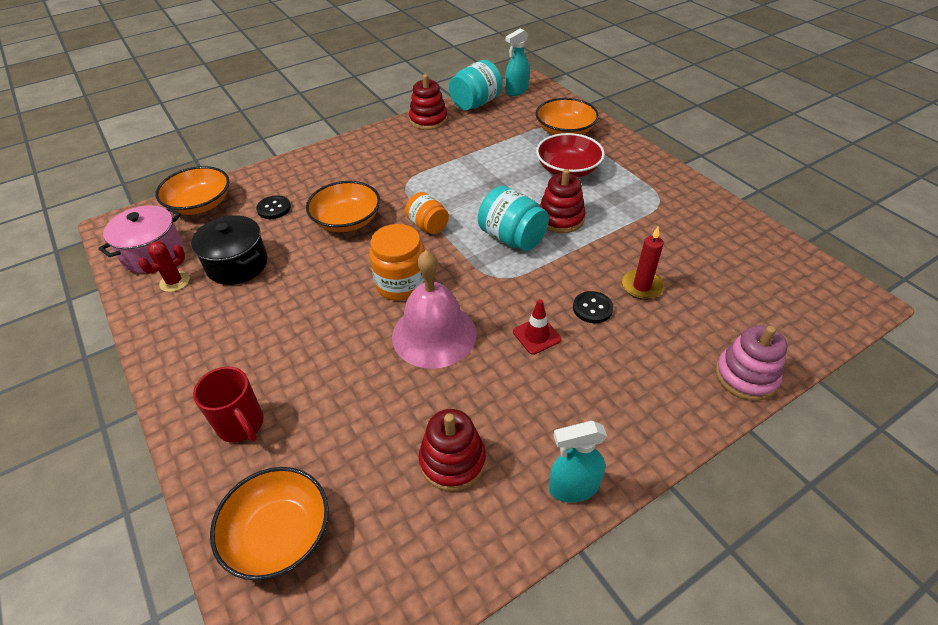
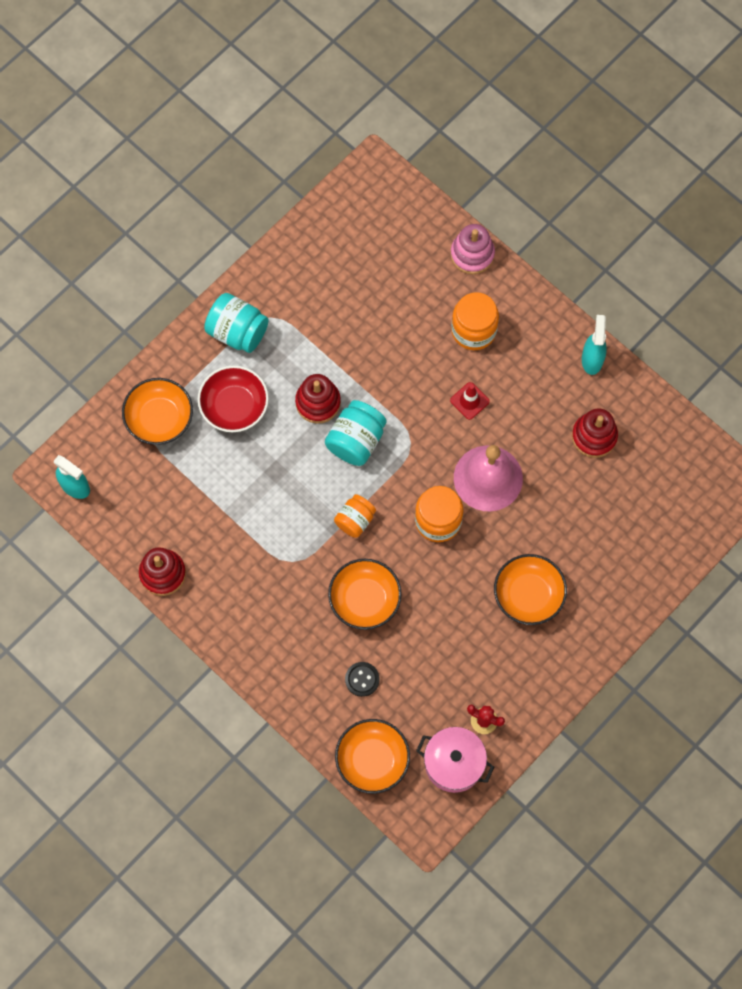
camera: 105 degrees left, 25 degrees up
black pot [191,215,268,285] -> none
red mug [193,367,264,443] -> none
orange bowl [210,467,329,580] -> orange bowl moved to [494,554,567,625]
turquoise jar [449,60,502,110] -> turquoise jar moved to [204,293,269,353]
turquoise spray bottle [549,421,607,503] -> turquoise spray bottle turned 150 degrees counterclockwise [582,315,607,375]
black button [573,291,613,323] -> none
red candle [622,227,664,300] -> none
none -> orange jar [451,292,499,350]

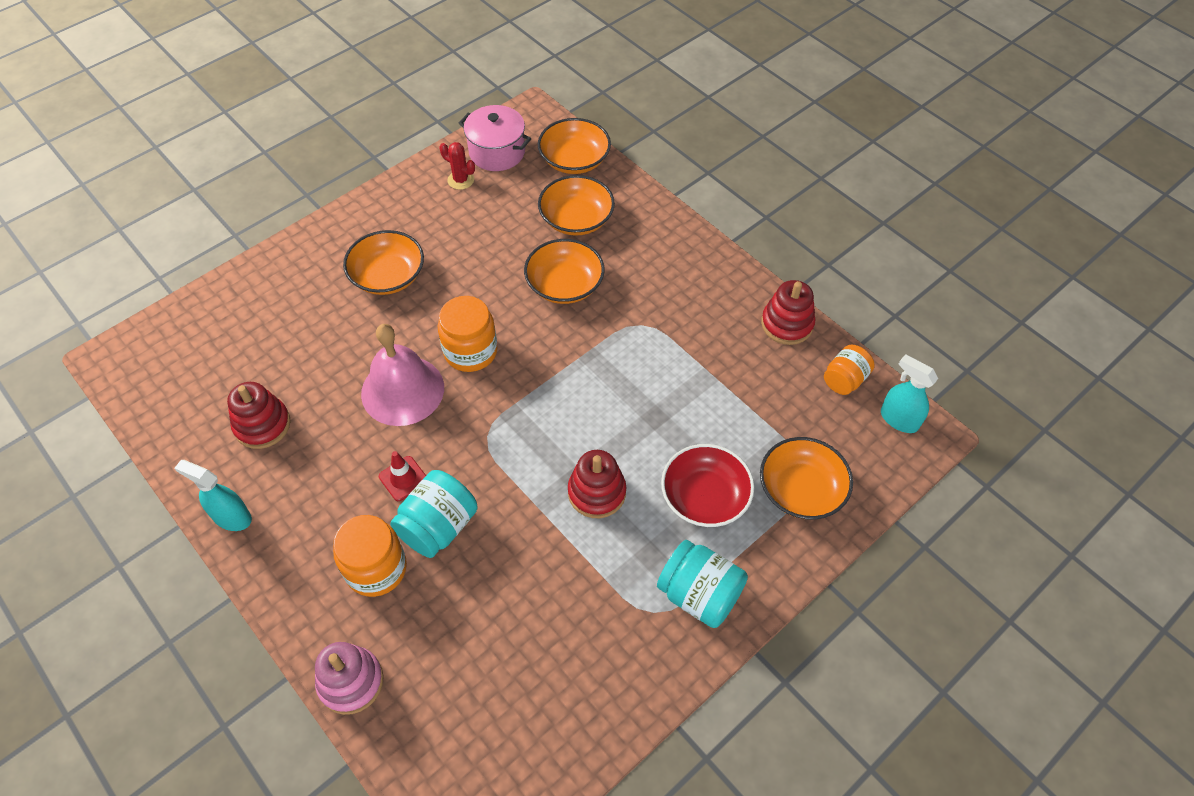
camera: 175 degrees left, 15 degrees down
turquoise jar [325,400,386,466] -> turquoise jar moved to [390,470,478,558]
orange jar [334,494,376,538] -> orange jar moved to [824,345,875,395]
black button [345,662,380,697] -> orange bowl [538,175,615,236]
turquoise spray bottle [582,315,607,375] -> turquoise spray bottle turned 105 degrees clockwise [174,460,252,531]

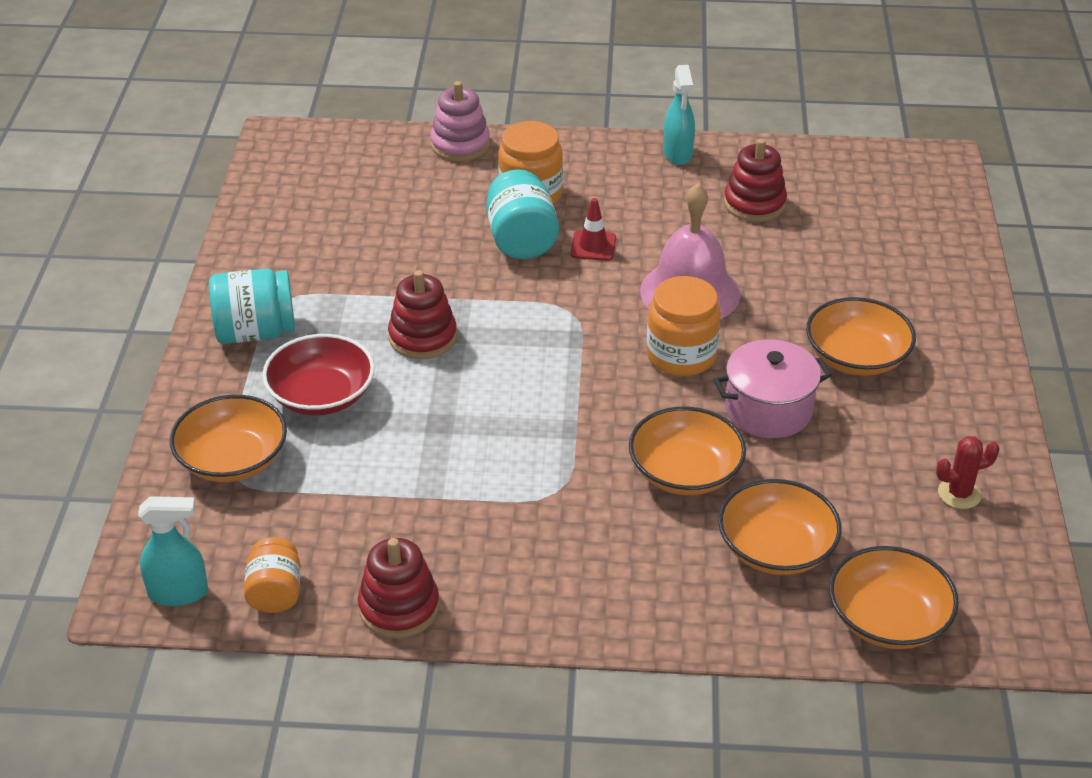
camera: 135 degrees right, 15 degrees down
turquoise spray bottle [174,460,252,531] -> turquoise spray bottle turned 105 degrees clockwise [663,65,695,165]
pink pot [459,105,531,171] -> pink pot moved to [713,339,832,438]

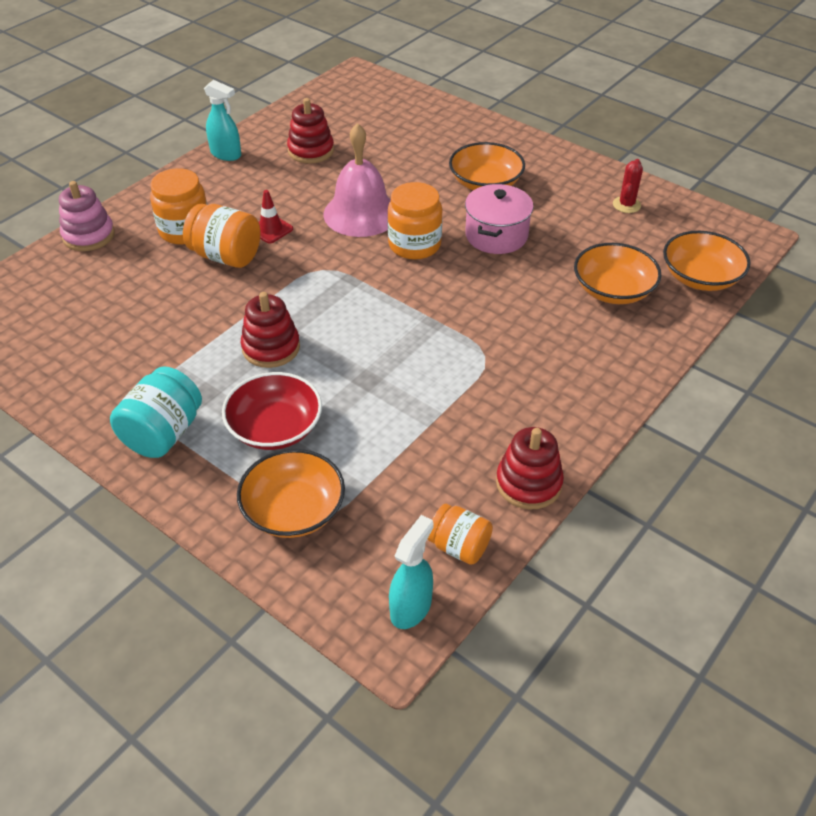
camera: 55 degrees left, 5 degrees up
turquoise jar [486,169,559,259] -> orange jar [183,204,261,268]
orange bowl [629,407,746,495] -> none

